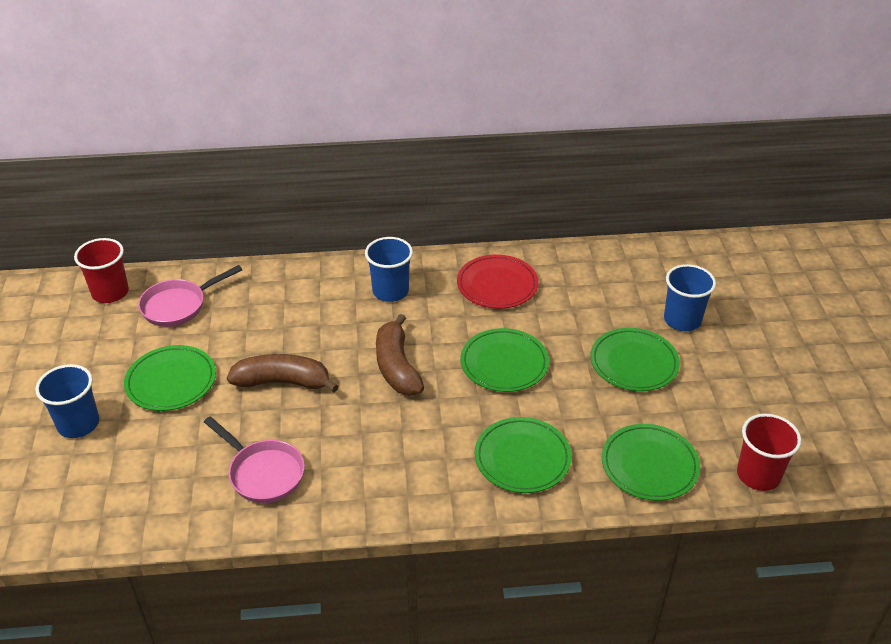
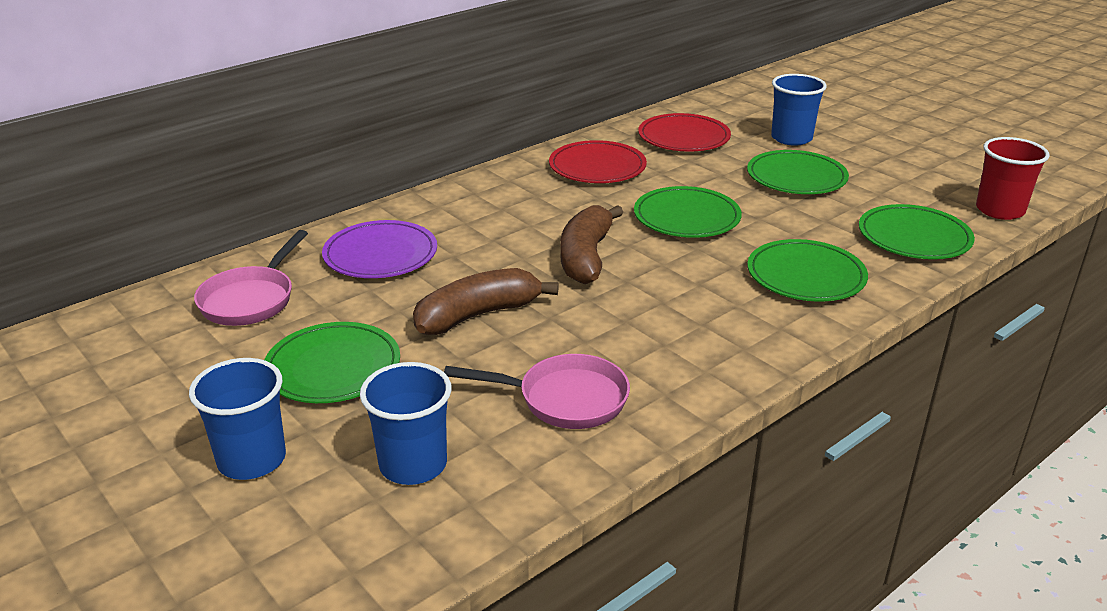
camera: 35 degrees left, 10 degrees down
red cup [74,238,129,303] -> none
blue cup [365,237,413,302] -> blue cup moved to [360,362,452,485]
brown banana [376,314,424,395] -> brown banana turned 60 degrees clockwise [560,205,623,284]
none -> purple plate [322,220,437,278]
none -> red plate [638,113,731,152]

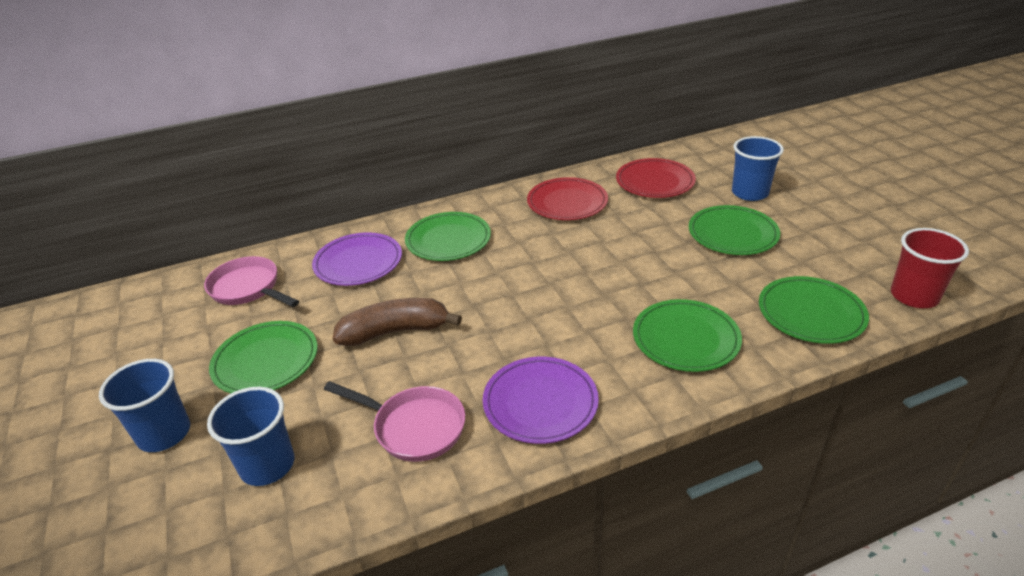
camera: 20 degrees right, 5 degrees up
pink pan [194,230,308,326] -> pink pan turned 90 degrees clockwise [204,256,299,307]
brown banana [560,205,623,284] -> none
green plate [634,186,742,238] -> green plate moved to [405,212,491,261]
none -> purple plate [483,357,599,444]

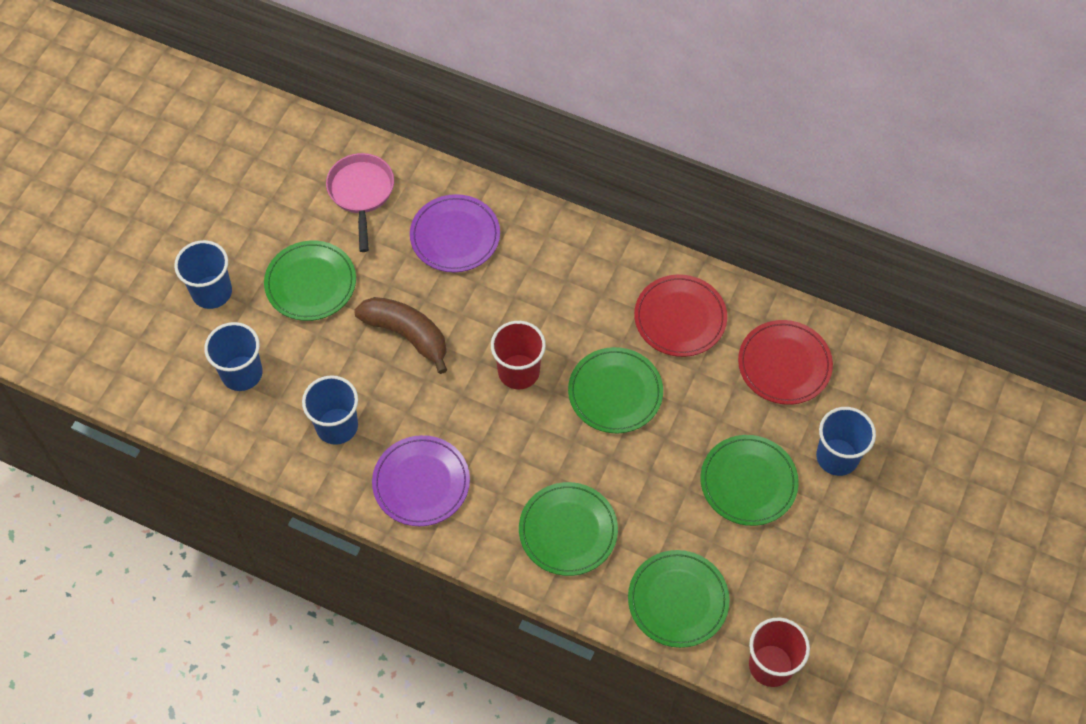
camera: 45 degrees right, 25 degrees up
pink pan [324,381,465,462] -> blue cup [302,375,358,445]
green plate [405,212,491,261] -> green plate moved to [568,347,663,433]
none -> red cup [491,321,546,389]

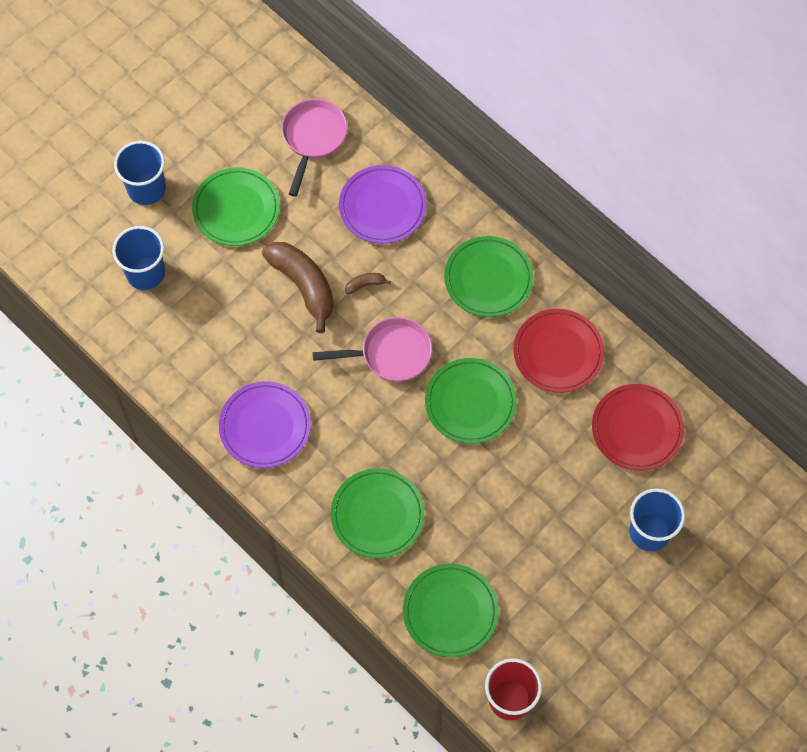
camera: 20 degrees right, 5 degrees up
blue cup [302,375,358,445] -> none
red cup [491,321,546,389] -> pink pan [313,317,432,382]
green plate [701,435,799,526] -> green plate moved to [444,236,533,317]
none -> brown banana [345,273,391,294]

